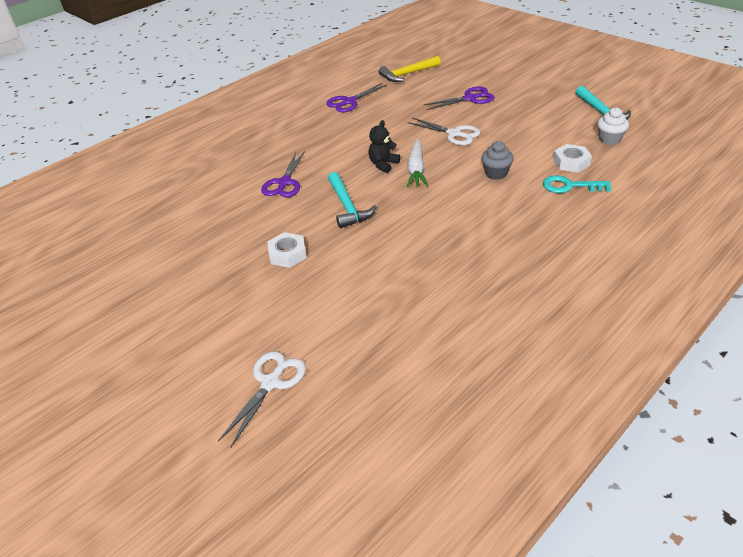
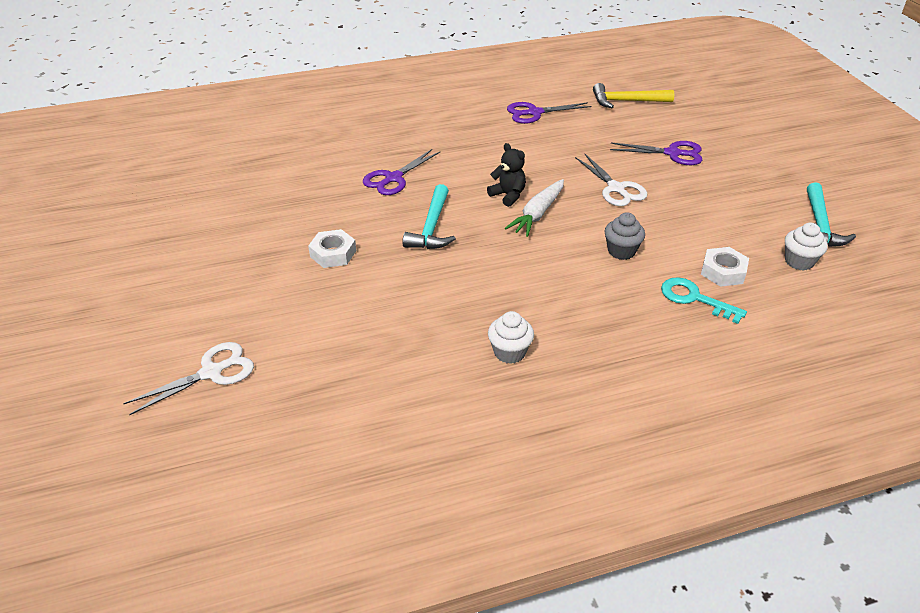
camera: 25 degrees right, 0 degrees up
black teddy bear [368,120,400,173] -> black teddy bear turned 75 degrees clockwise [487,143,526,207]
none -> white cupcake [488,311,534,364]

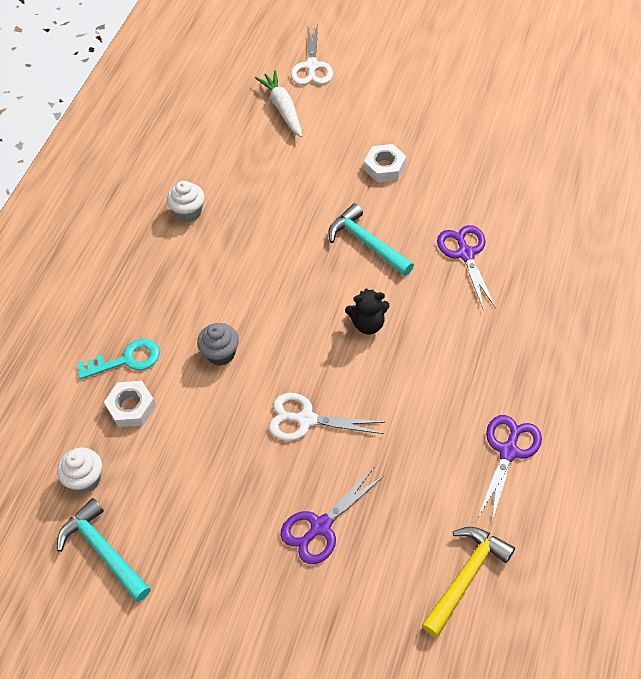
camera: 130 degrees right, 15 degrees up
white carrot [505,179,564,237] -> white carrot moved to [255,70,302,137]

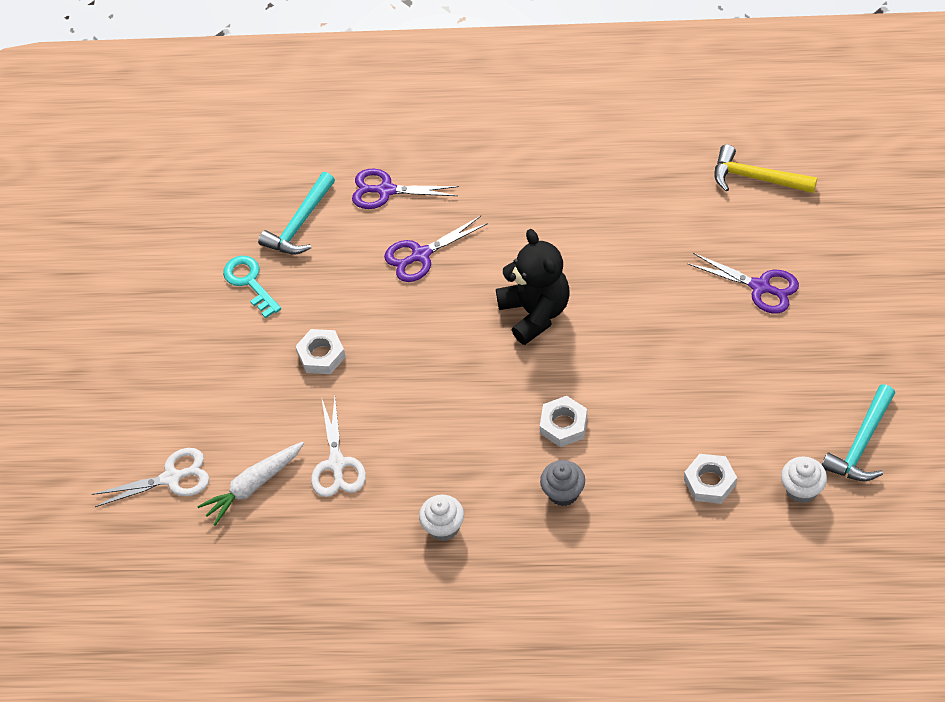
camera: 105 degrees left, 0 degrees up
turquoise key [77,339,160,379] -> turquoise key moved to [223,256,281,318]
grey cupcake [197,323,239,366] -> grey cupcake moved to [540,460,585,506]
white scissors [269,393,385,441] -> white scissors moved to [311,396,366,497]
turquoise hammer [328,203,414,276] -> turquoise hammer moved to [258,172,335,254]
black teddy bear [345,288,390,334] -> black teddy bear [496,229,570,345], size x1.75
purple scissors [477,415,542,521] -> purple scissors moved to [352,168,459,209]
none -> white nut [540,396,587,447]

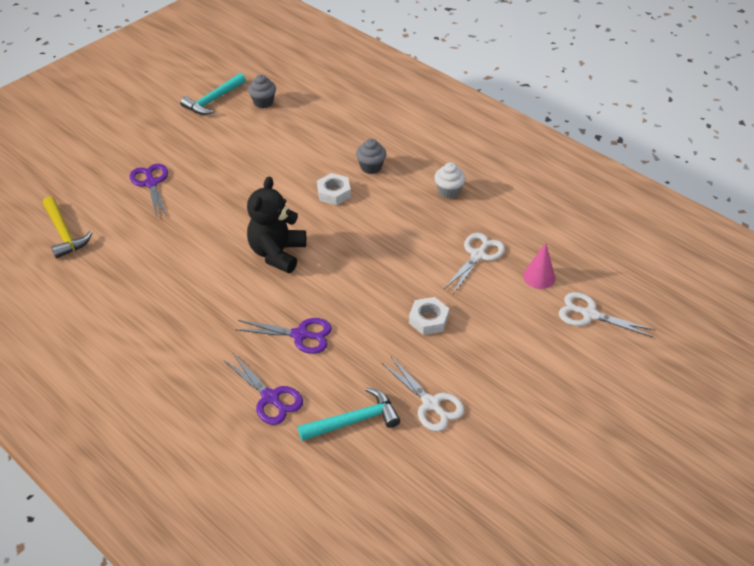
camera: 145 degrees left, 10 degrees down
white carrot [197,442,304,526] -> pink cone [523,243,555,289]
turquoise key [223,256,281,318] -> white scissors [382,357,465,432]
white nut [684,454,737,504] -> none
white cupcake [781,457,827,503] -> grey cupcake [248,74,276,108]
turquoise hammer [822,384,895,481] -> turquoise hammer turned 150 degrees clockwise [180,73,246,115]

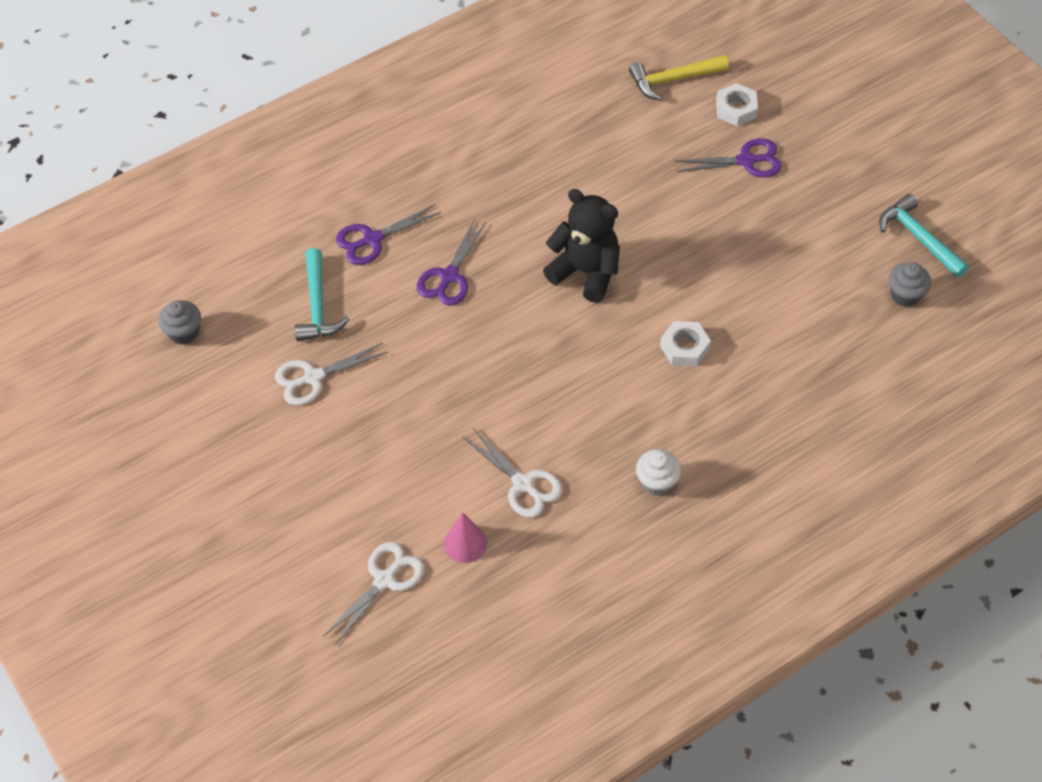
camera: 105 degrees right, 10 degrees up
grey cupcake [356,138,386,174] -> grey cupcake moved to [158,300,201,345]
white nut [409,297,449,335] -> white nut moved to [716,83,758,126]

